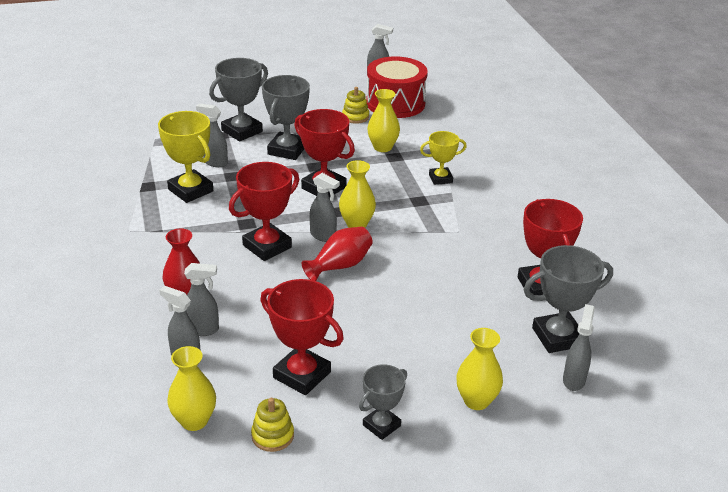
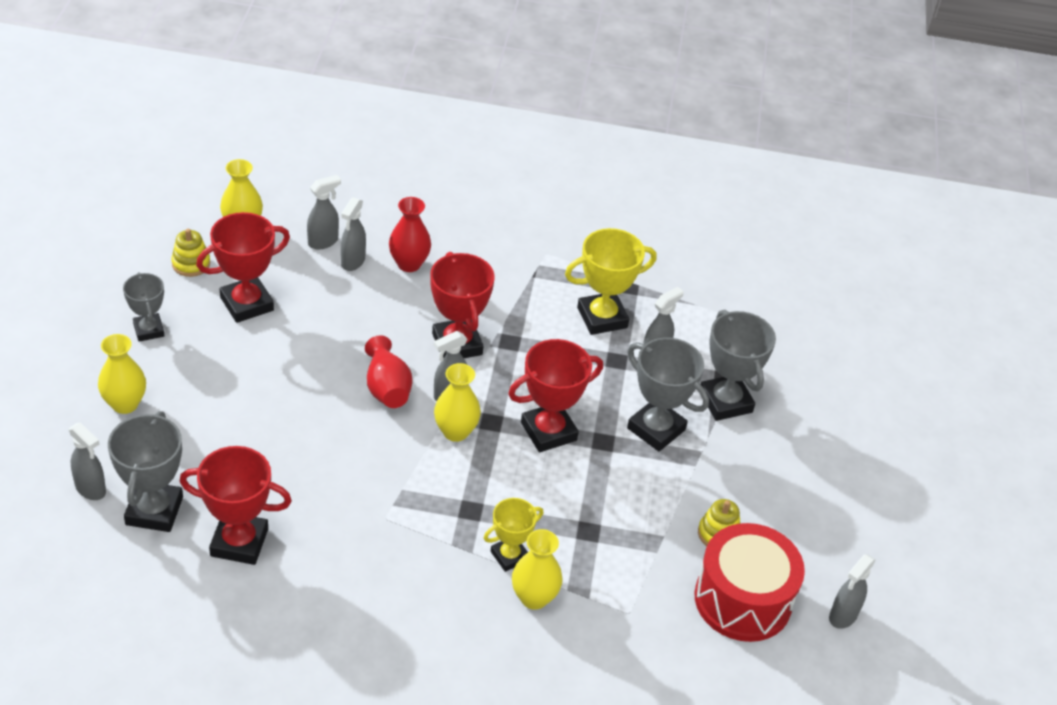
camera: 110 degrees right, 10 degrees up
yellow vase [367,89,400,152] -> yellow vase moved to [512,529,562,610]
yellow trophy [420,131,467,185] -> yellow trophy turned 45 degrees clockwise [484,498,543,572]

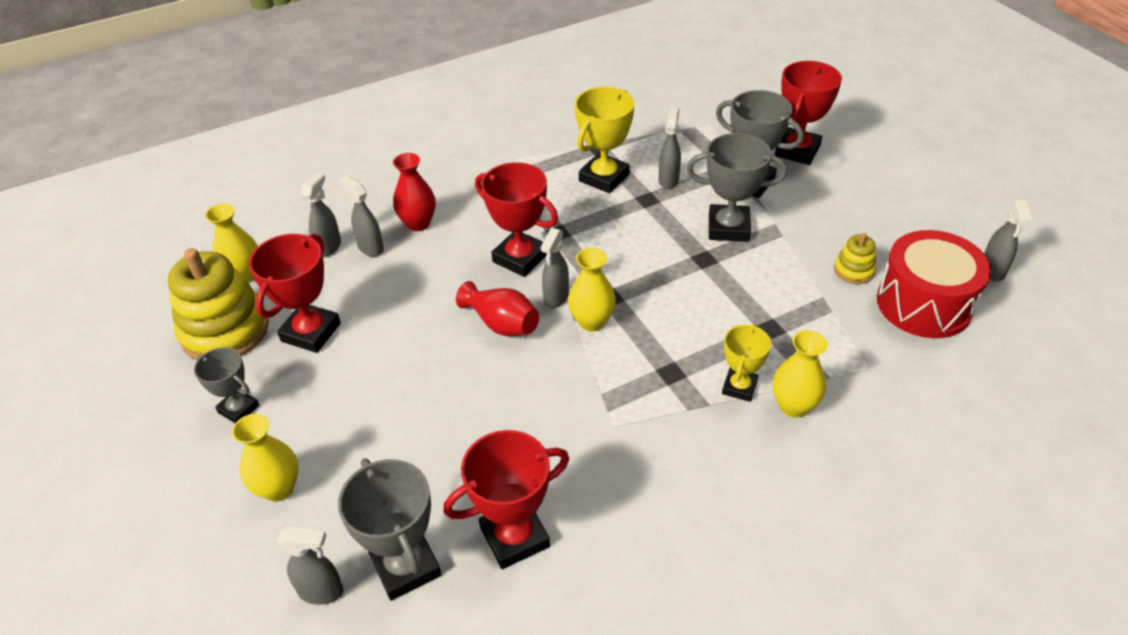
camera: 30 degrees left, 0 degrees up
yellow stacking toy [171,229,210,277] -> yellow stacking toy [168,248,269,359], size x2.13
grey spray bottle [341,197,366,271] -> grey spray bottle turned 150 degrees clockwise [339,175,384,256]
red trophy [508,339,603,452] -> red trophy moved to [775,61,842,165]

